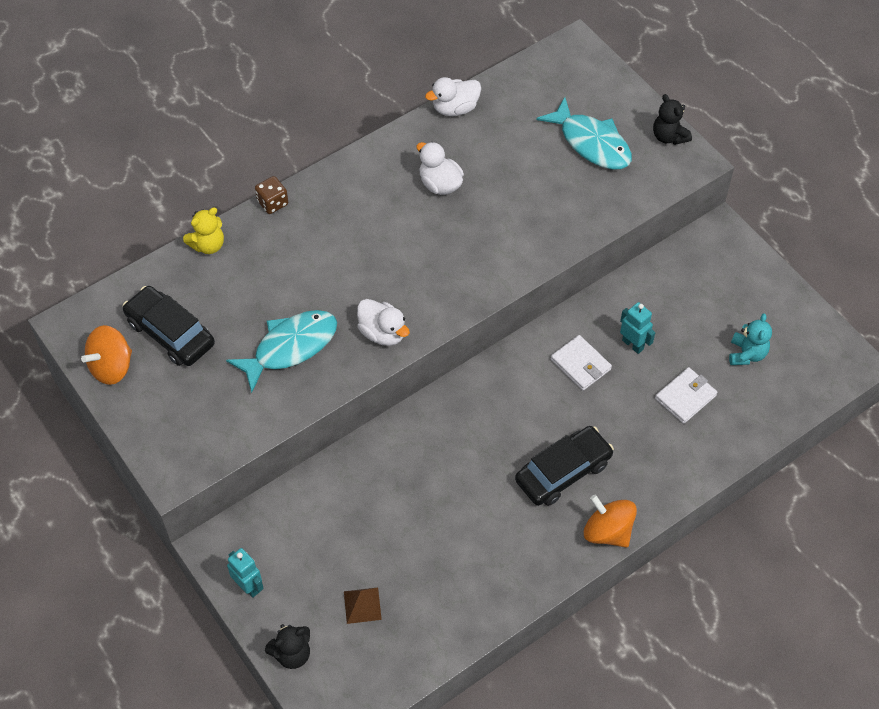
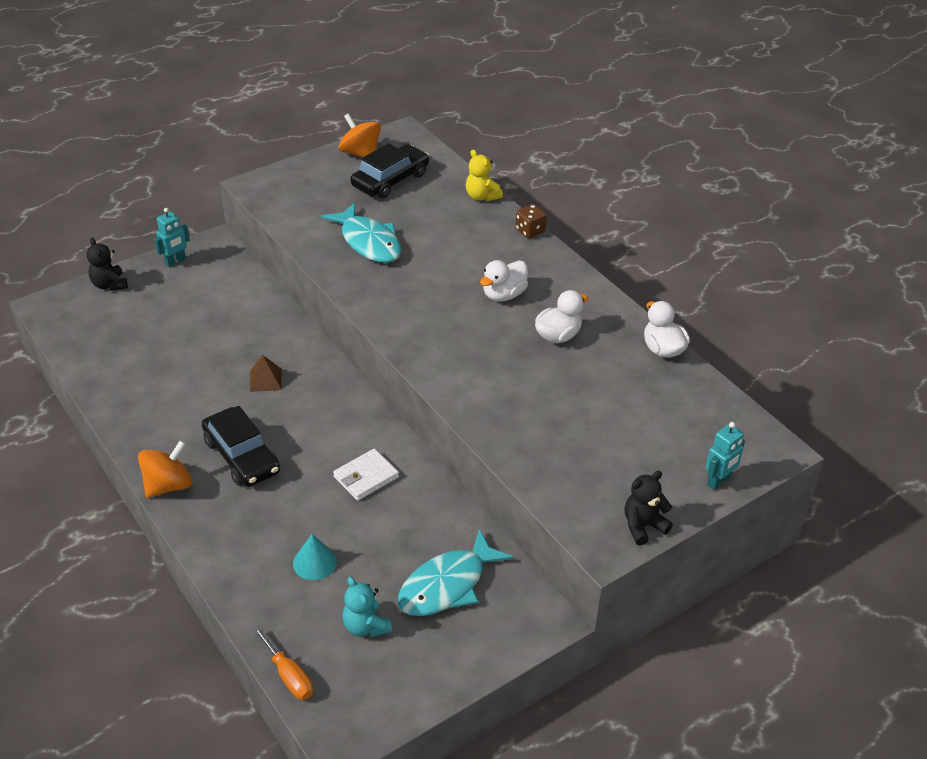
camera: 90 degrees right, 15 degrees down
brown pyramid [344,587,382,624] -> brown pyramid moved to [250,355,282,392]
white duck [357,299,410,346] -> white duck moved to [480,260,528,301]
turquoise fish [536,97,632,169] -> turquoise fish moved to [398,529,513,616]
turquoise robot [620,302,655,354] -> turquoise robot moved to [706,422,745,490]
white wallet [655,367,717,424] -> turquoise cone [293,534,337,580]
turquoise teddy bear [729,313,772,365] -> turquoise teddy bear turned 45 degrees clockwise [342,576,392,637]
none -> orange screwdriver [253,626,313,700]

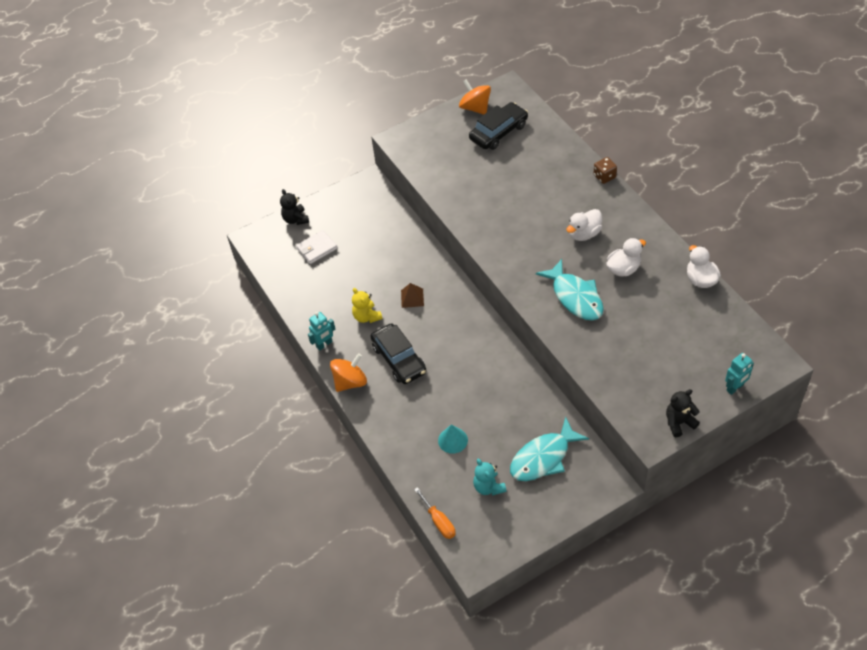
camera: 10 degrees right, 10 degrees up
turquoise robot [154,208,190,267] -> turquoise robot moved to [308,312,335,350]
turquoise fish [321,203,402,263] -> turquoise fish moved to [536,259,604,320]
white wallet [333,449,399,501] -> white wallet moved to [296,230,338,264]
yellow teddy bear [466,149,503,202] -> yellow teddy bear moved to [352,288,383,323]

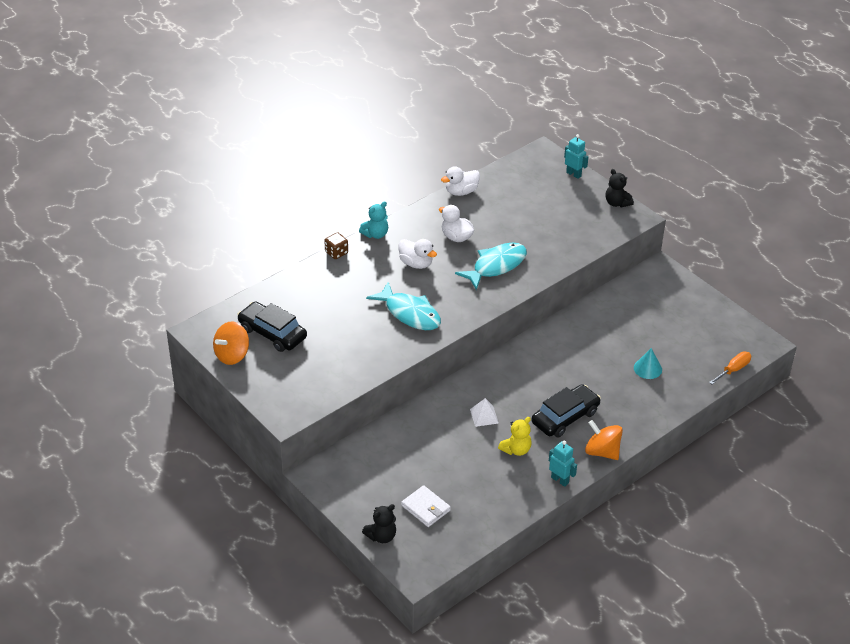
camera: 105 degrees left, 10 degrees down
brown pyramid [401,283,424,308] -> white pyramid [470,398,499,427]
turquoise teddy bear [473,459,507,495] -> turquoise teddy bear moved to [359,201,388,239]
turquoise fish [510,417,589,481] -> turquoise fish moved to [366,282,441,330]

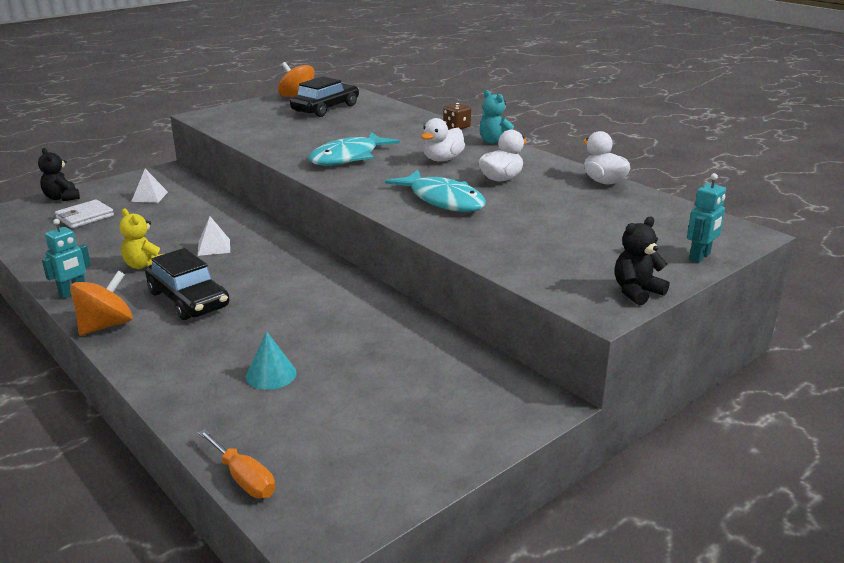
camera: 90 degrees right, 15 degrees down
none -> white pyramid [131,169,168,203]

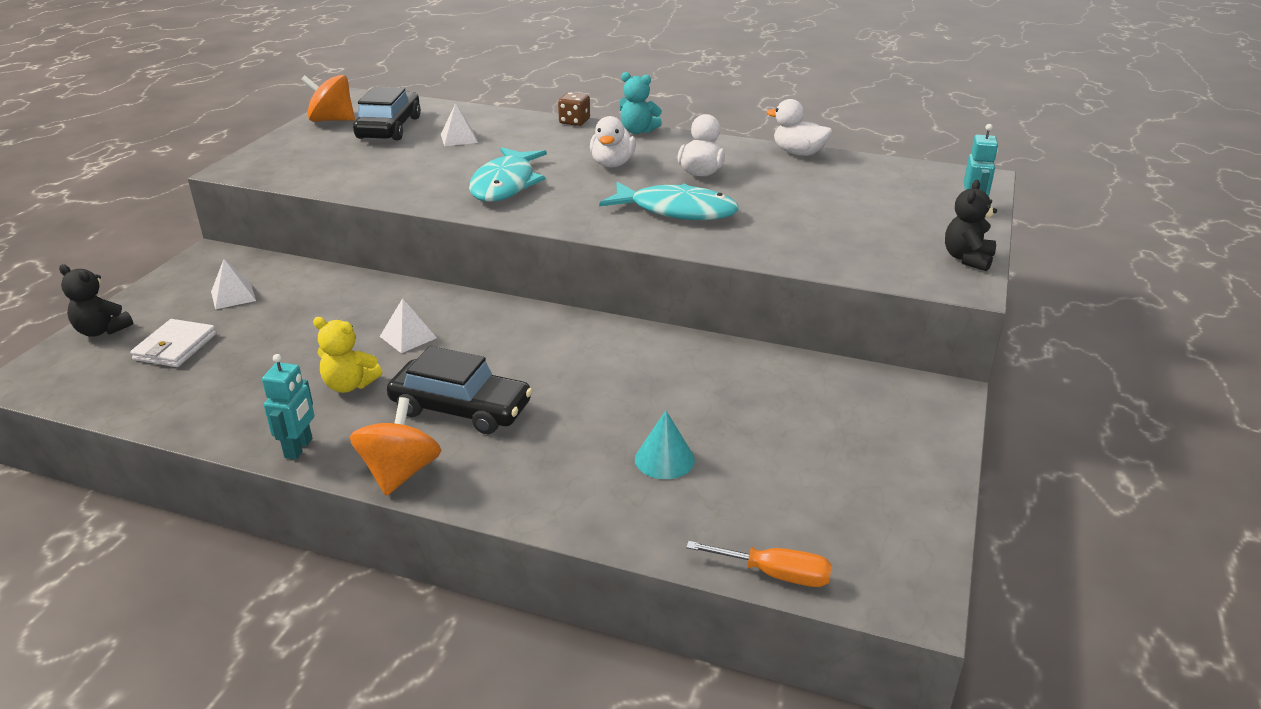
camera: 30 degrees left, 5 degrees up
none -> white pyramid [441,103,478,146]

